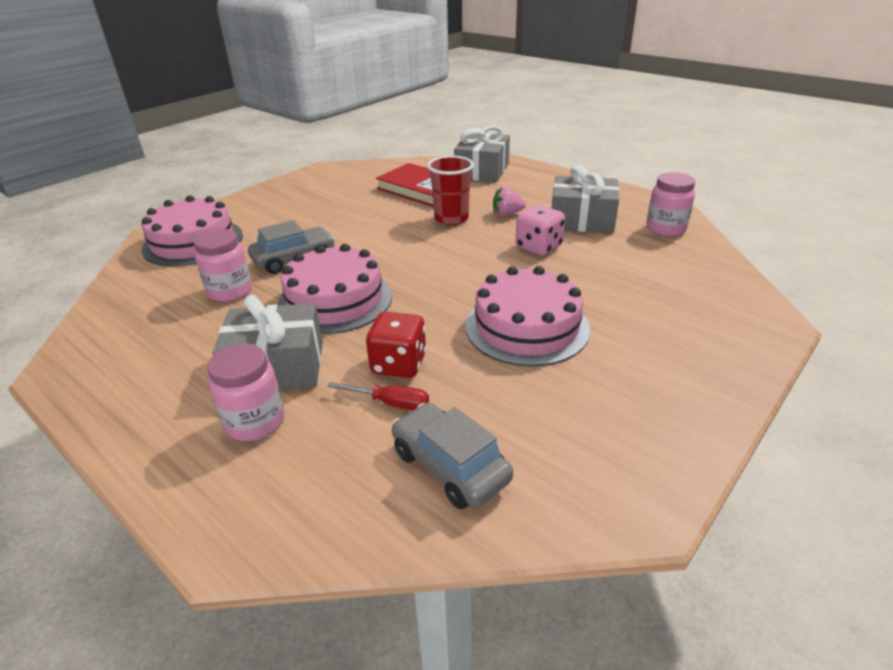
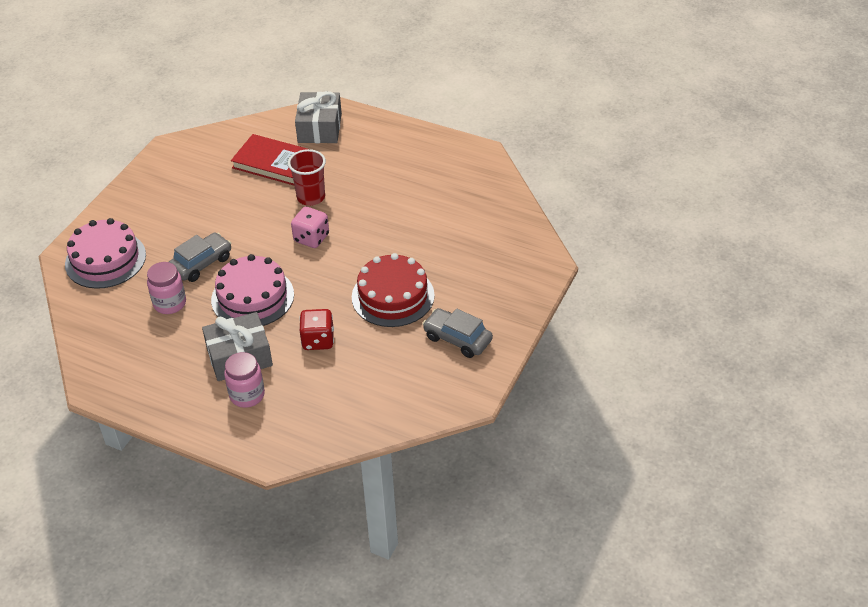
camera: 15 degrees left, 10 degrees up
red screwdriver [327,382,429,410] -> none
grey car [391,403,513,509] -> grey car moved to [423,308,493,358]
pink cake [465,266,590,367] -> red cake [352,253,435,327]
pink strawberry [493,187,526,216] -> none
pink dice [516,205,565,256] -> pink dice moved to [291,207,329,248]
grey gift [551,165,619,234] -> none
pink jar [646,172,695,237] -> none

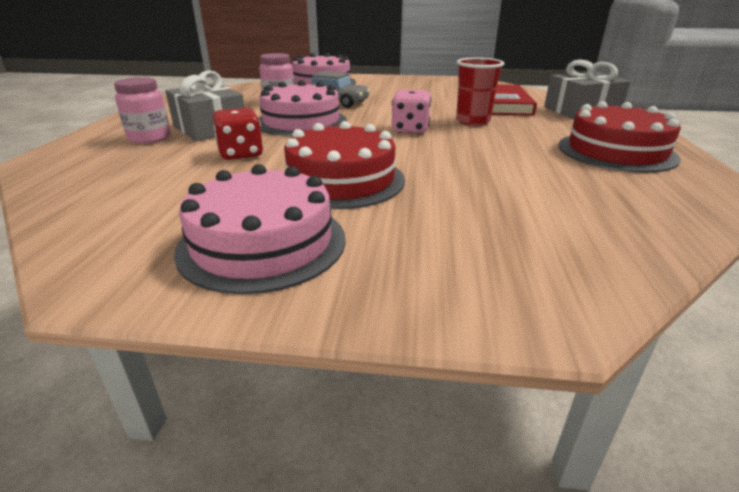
camera: 70 degrees right, 15 degrees down
grey car [423,308,493,358] -> pink cake [174,164,346,294]
none -> red cake [558,101,681,173]

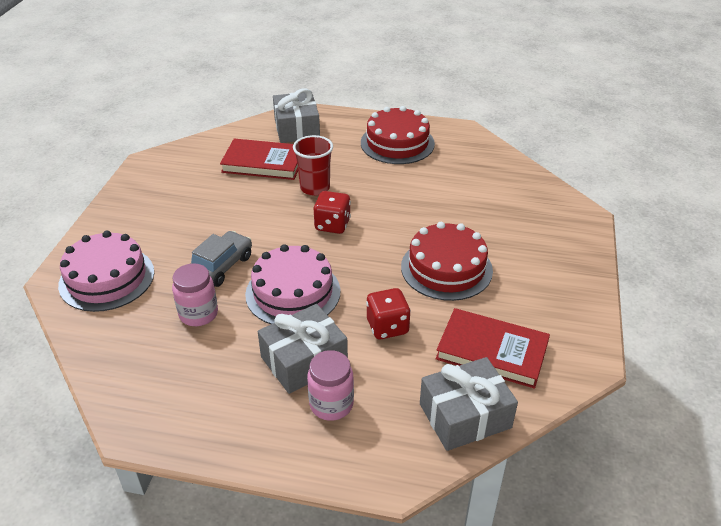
camera: 85 degrees left, 10 degrees up
pink cake [174,164,346,294] -> none
pink dice [392,89,431,133] -> red dice [314,191,351,234]
none -> grey gift [420,357,518,451]
none -> red book [436,308,550,389]

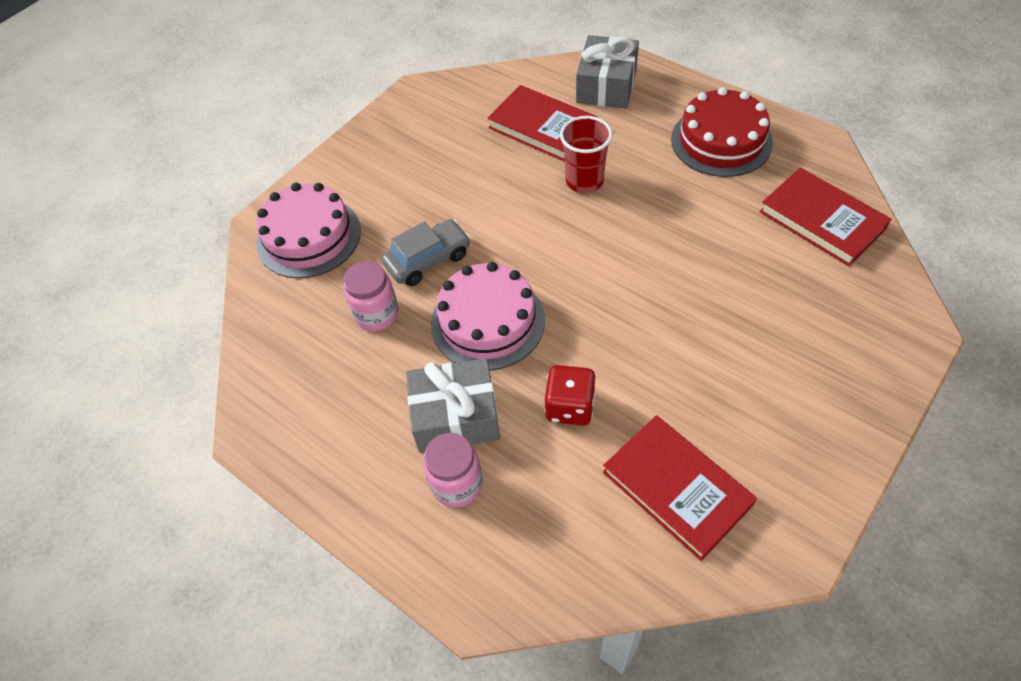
camera: 30 degrees right, 15 degrees up
red dice [314,191,351,234] -> none
red cake [401,222,493,301] -> none
grey gift [420,357,518,451] -> none
none -> red book [759,167,891,267]

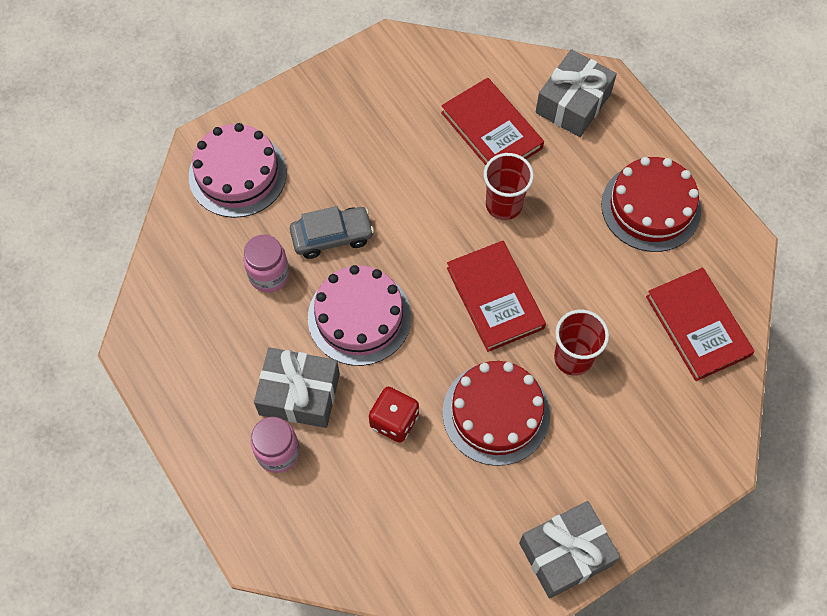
camera: 15 degrees right, 10 degrees up
red book [603,415,757,561] -> red book moved to [447,241,546,352]
none -> red cake [443,361,550,466]
none -> grey gift [519,501,620,599]
none -> red cup [554,309,609,376]

